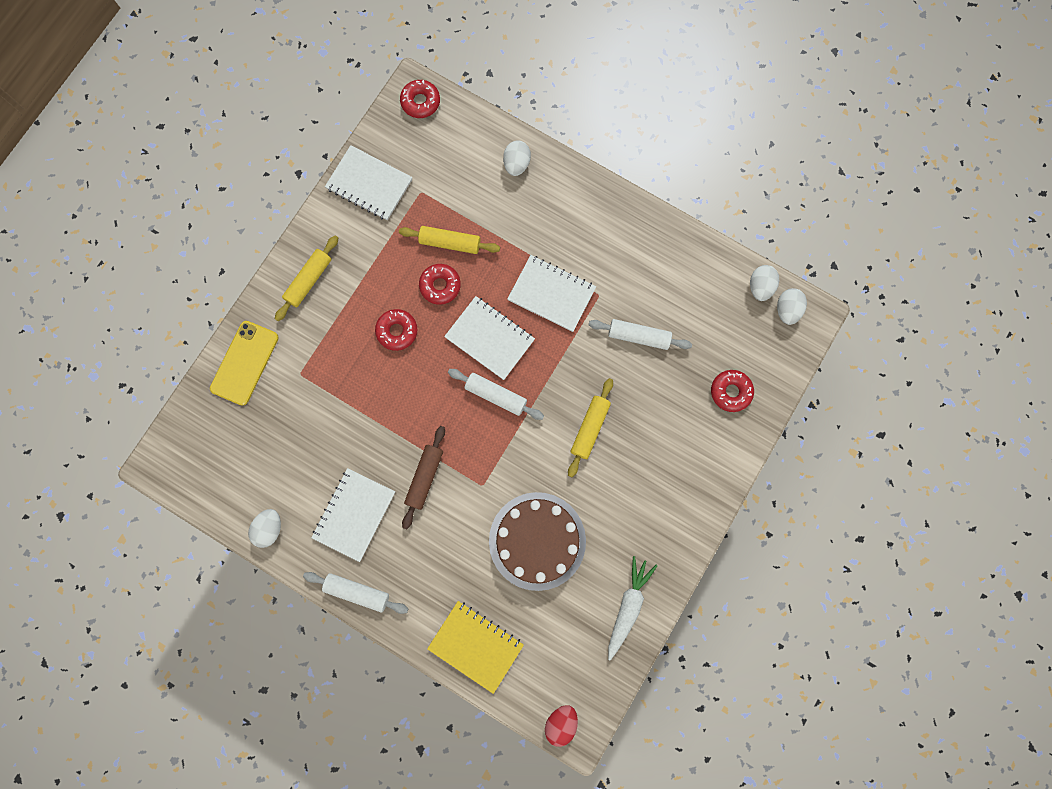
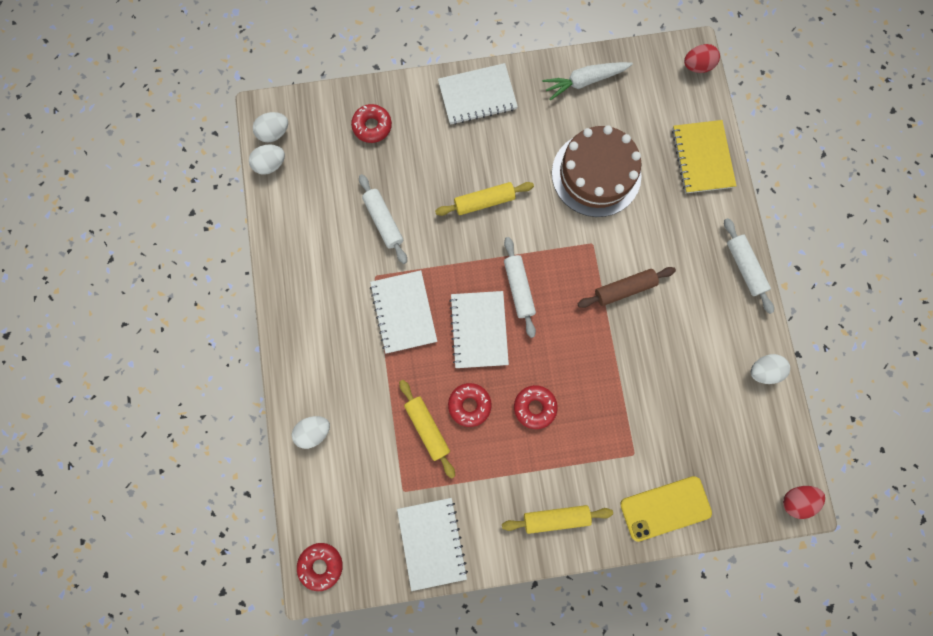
camera: 130 degrees left, 0 degrees up
white notebook [311,468,395,562] -> white notebook moved to [438,63,518,125]
none -> red egg [783,486,825,519]

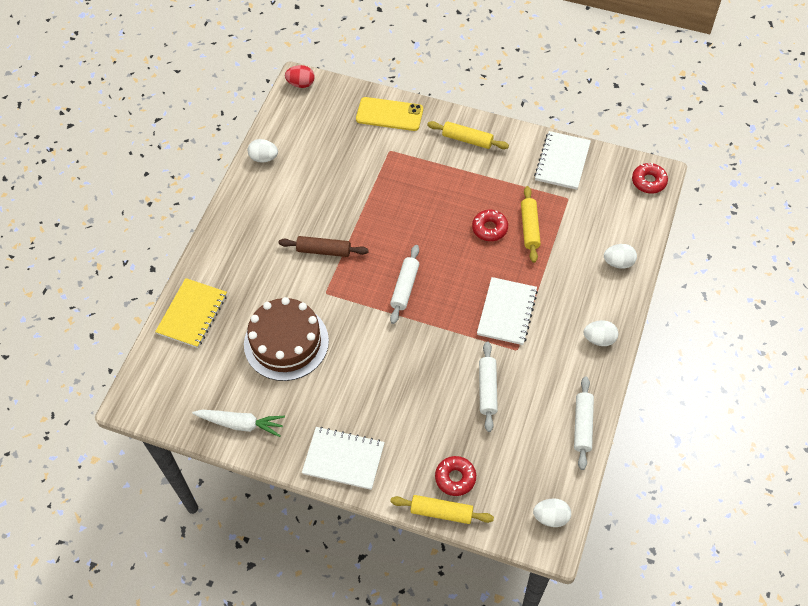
camera: 150 degrees left, 20 degrees down
white egg [249,144,285,175] -> white egg moved to [584,320,618,346]
yellow rolling pin [435,182,534,216] -> yellow rolling pin moved to [390,495,494,524]
white notebook [449,291,509,368] -> none
red donut [514,385,558,429] -> none
red egg [684,44,720,73] -> none
white rolling pin [724,218,774,314] -> white rolling pin moved to [574,376,594,470]

